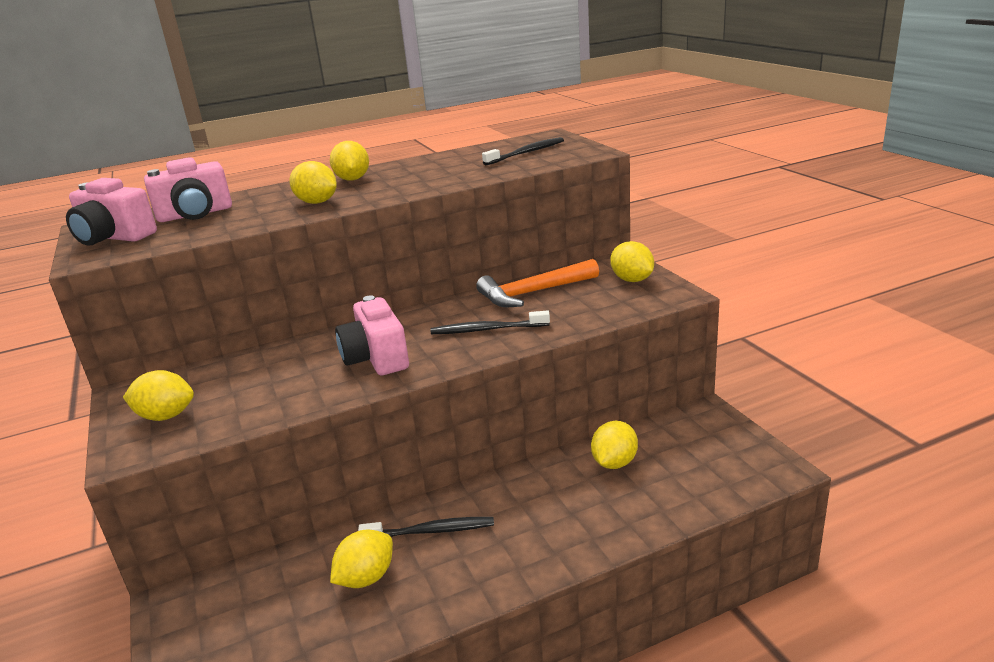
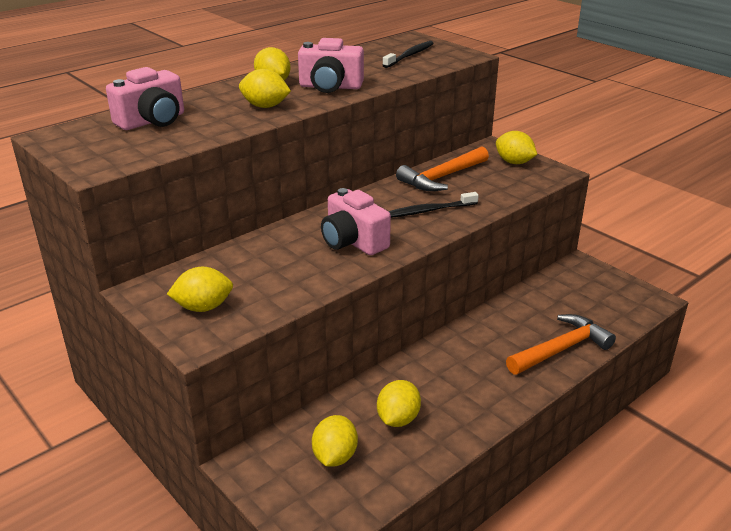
camera: 20 degrees left, 5 degrees up
pink camera [66,178,157,245] -> pink camera moved to [298,38,364,93]
black toothbrush [358,517,494,537] -> none
yellow lemon [591,421,638,469] -> yellow lemon moved to [312,415,358,467]
none -> orange hammer [506,314,616,375]

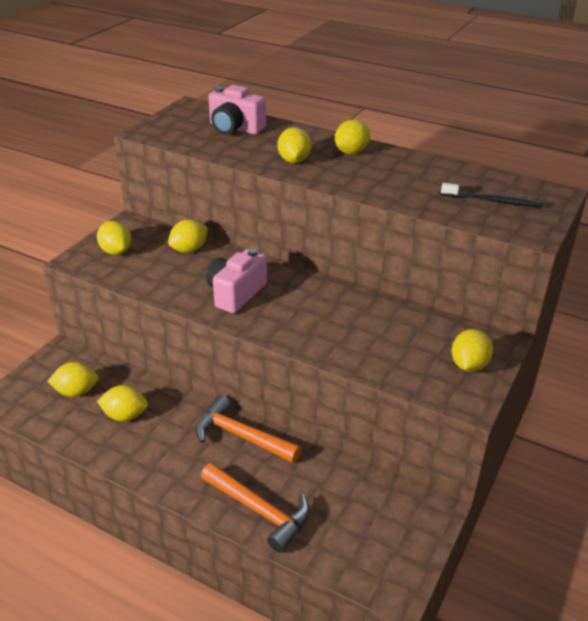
camera: 70 degrees right, 5 degrees up
pink camera [298,38,364,93] -> none
black toothbrush [388,192,479,218] -> none
orange hammer [396,146,489,191] -> orange hammer moved to [196,395,301,463]
none -> yellow lemon [168,219,208,253]

